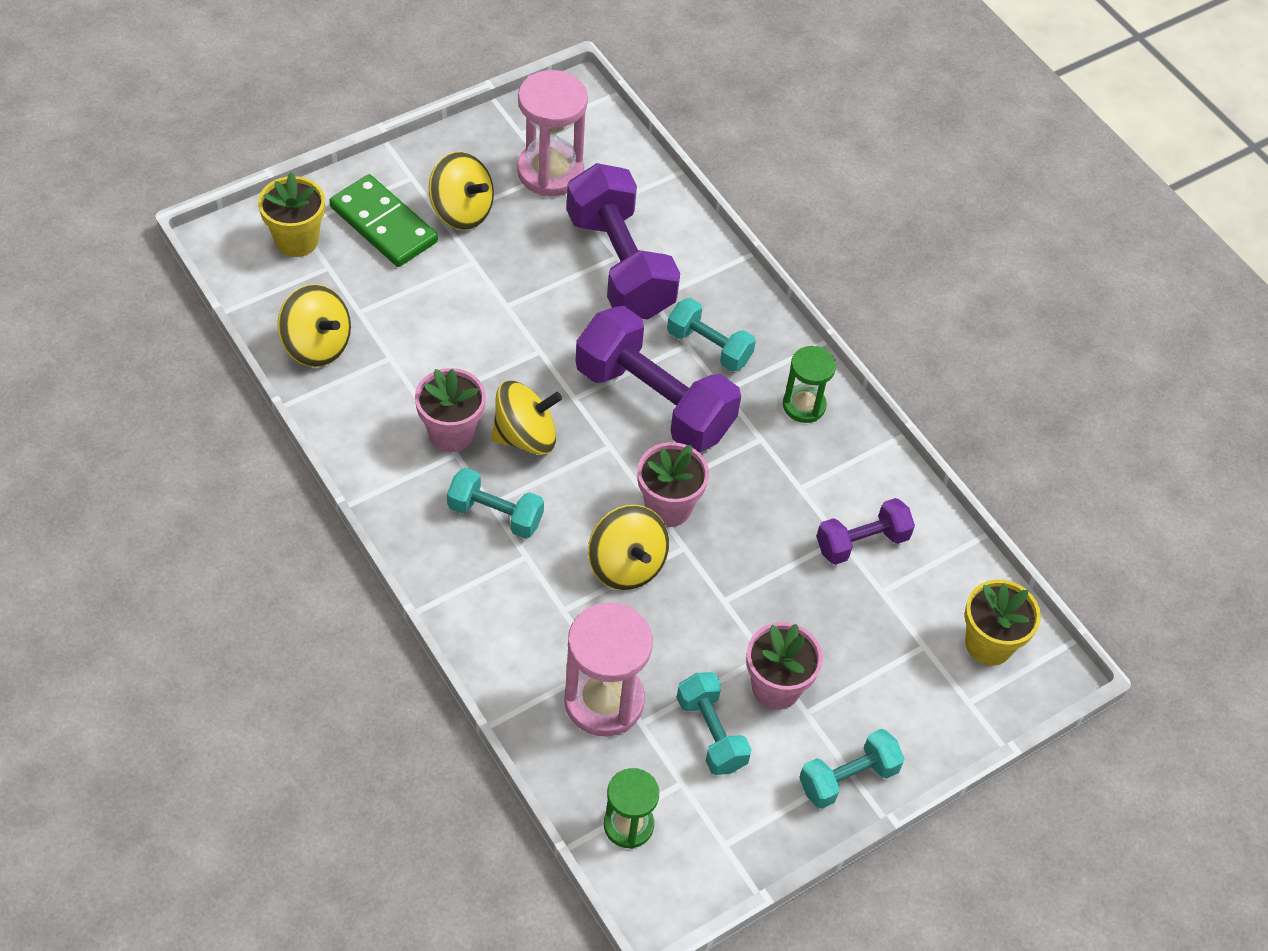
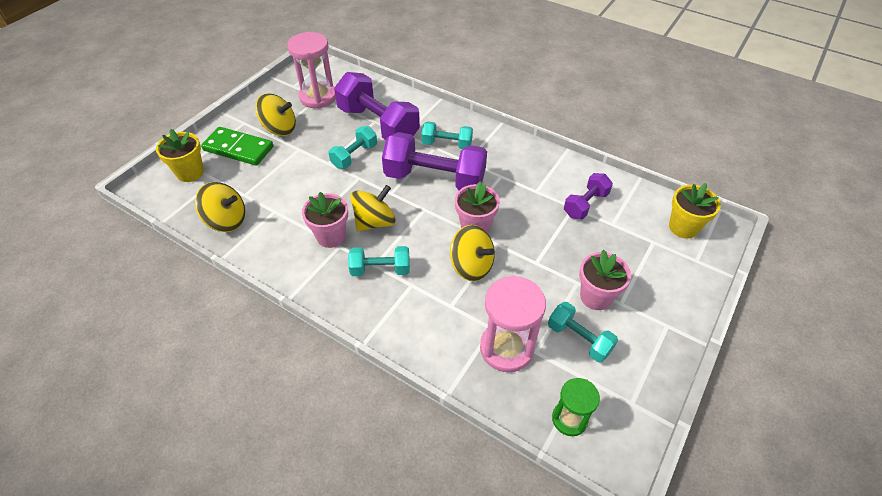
camera: 20 degrees left, 5 degrees down
green hourglass [783,346,836,423] -> none
turquoise dumbbell [799,729,905,809] -> turquoise dumbbell moved to [329,126,377,169]

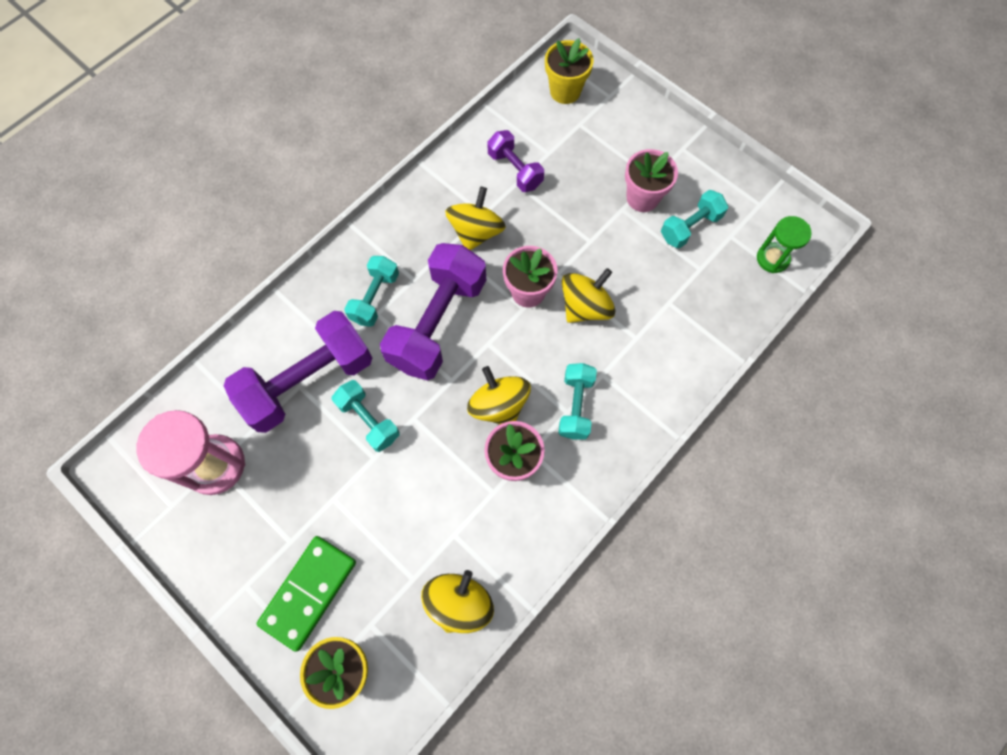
camera: 80 degrees left, 20 degrees up
yellow spinning top [255,93,296,136] -> yellow spinning top moved to [445,187,506,251]
pink hourglass [480,275,546,372] -> none

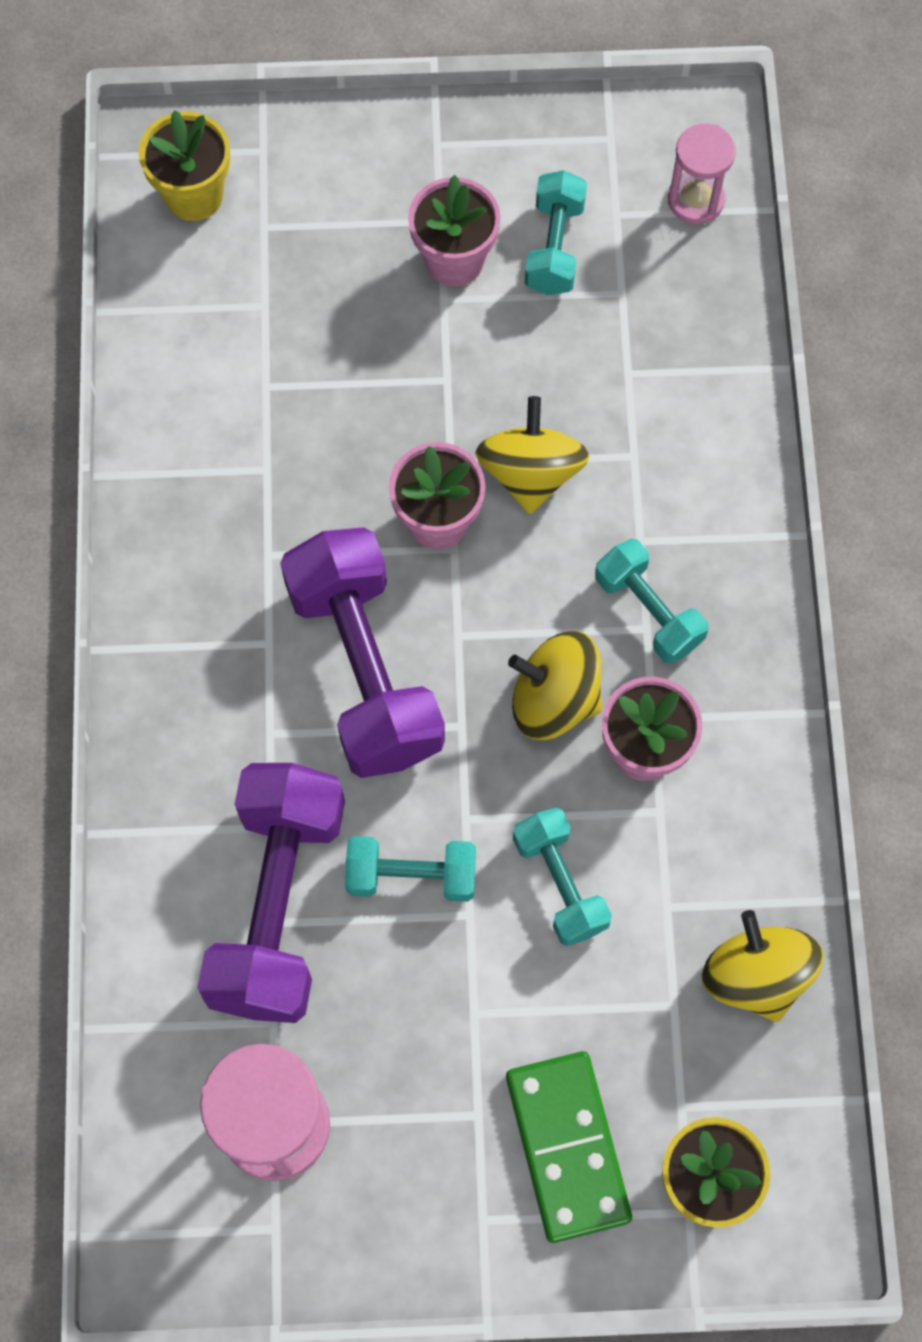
camera: 45 degrees left, 0 degrees up
turquoise dumbbell [344,256,399,327] -> turquoise dumbbell moved to [513,808,612,946]
yellow spinning top [445,187,506,251] -> none
purple dumbbell [487,130,544,192] -> none
green hourglass [757,216,812,273] -> pink hourglass [668,124,736,224]

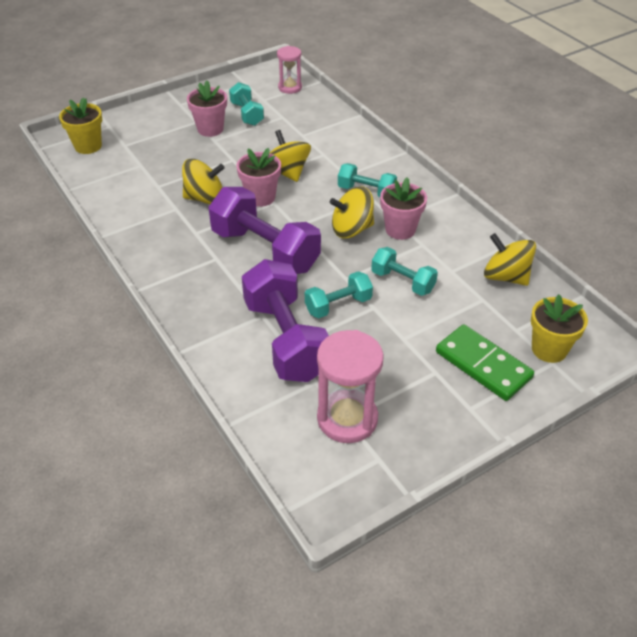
camera: 30 degrees left, 25 degrees down
none -> yellow spinning top [182,159,225,204]

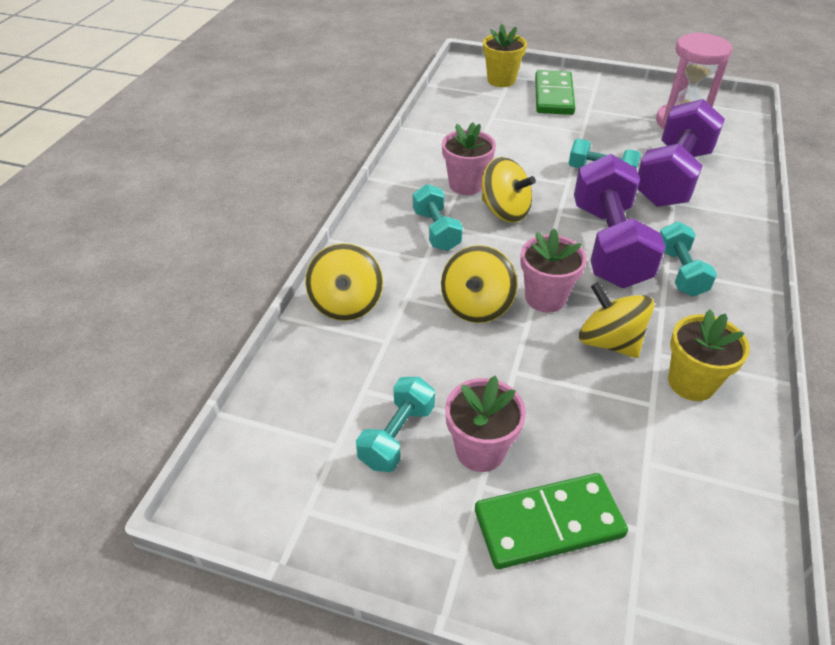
camera: 130 degrees left, 0 degrees up
yellow flower pot [59,97,102,154] -> yellow flower pot moved to [668,309,750,401]
pink hourglass [277,46,302,94] -> none
turquoise dumbbell [371,247,438,296] -> turquoise dumbbell moved to [660,222,717,297]
yellow spinning top [484,233,536,286] -> yellow spinning top moved to [305,243,383,321]
none -> green domino [475,473,628,569]

